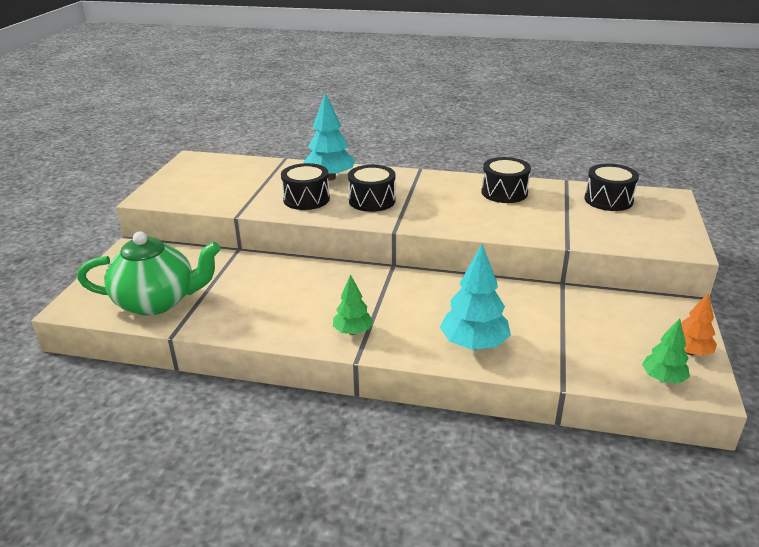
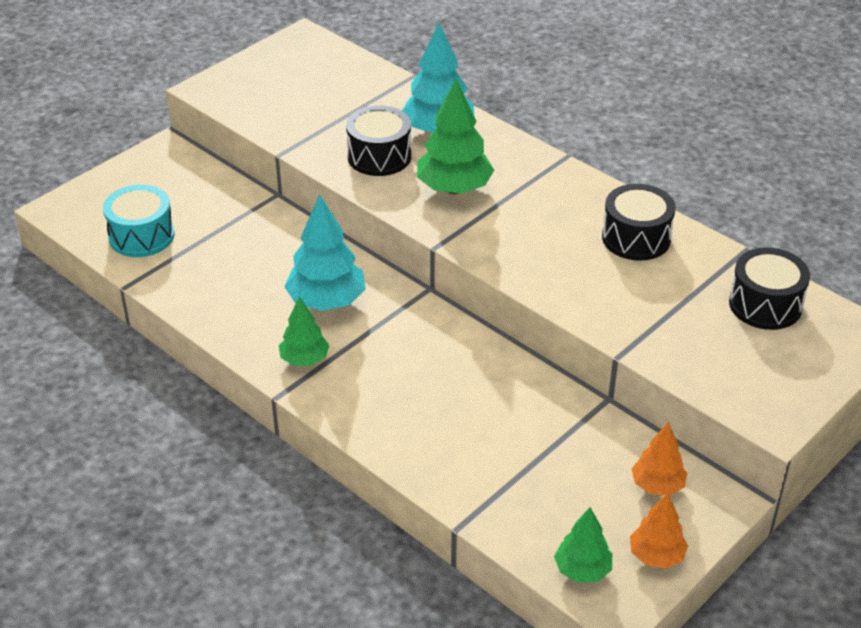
camera: 30 degrees right, 10 degrees up
green teapot [77,232,221,316] -> turquoise drum [103,185,175,257]
black drum [348,165,396,212] -> green tree [417,79,494,194]
turquoise tree [440,244,511,350] -> turquoise tree moved to [284,194,366,311]
none -> orange tree [632,422,687,496]

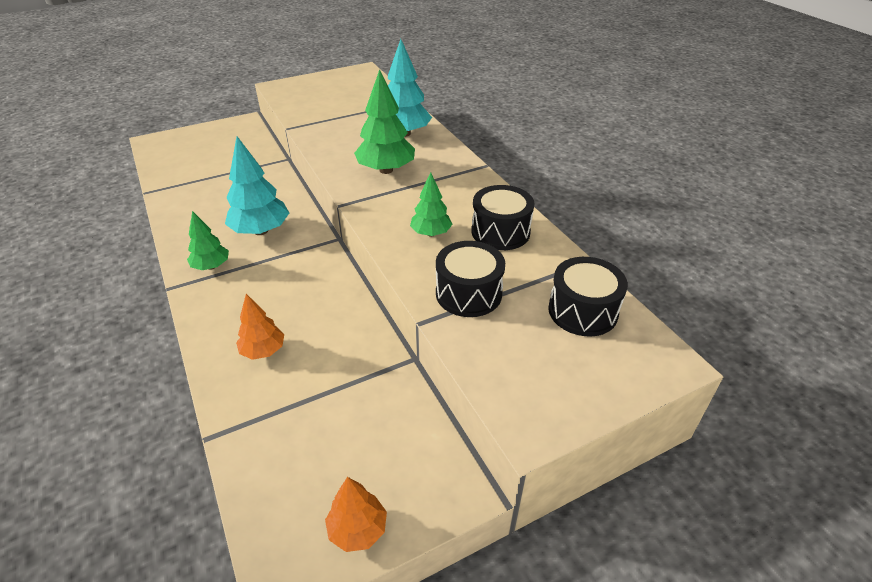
camera: 20 degrees right, 0 degrees up
turquoise drum [103,185,175,257] -> none
black drum [346,106,411,176] -> black drum moved to [436,241,505,317]
green tree [554,507,612,583] -> green tree moved to [410,172,453,236]
orange tree [632,422,687,496] -> orange tree moved to [236,294,284,360]

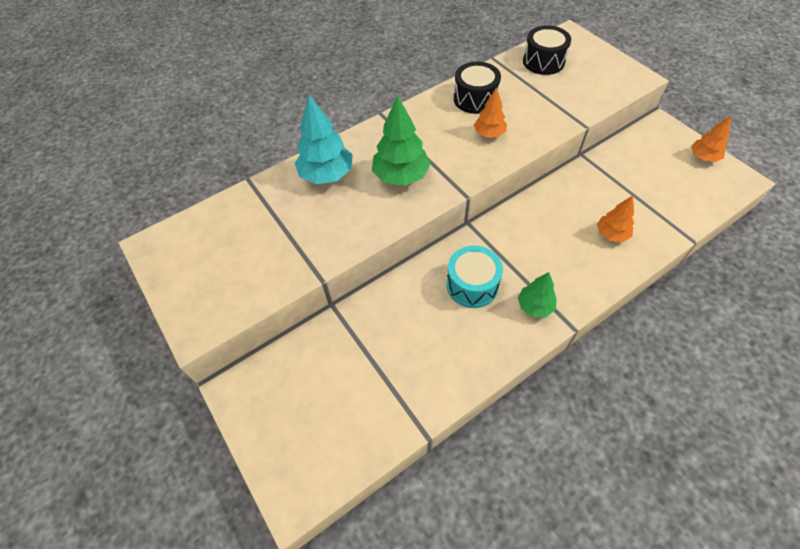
camera: 95 degrees left, 15 degrees up
turquoise tree [225,136,289,235] -> turquoise drum [447,246,503,308]
green tree [410,172,453,236] -> orange tree [474,87,507,138]
black drum [436,241,505,317] -> none

